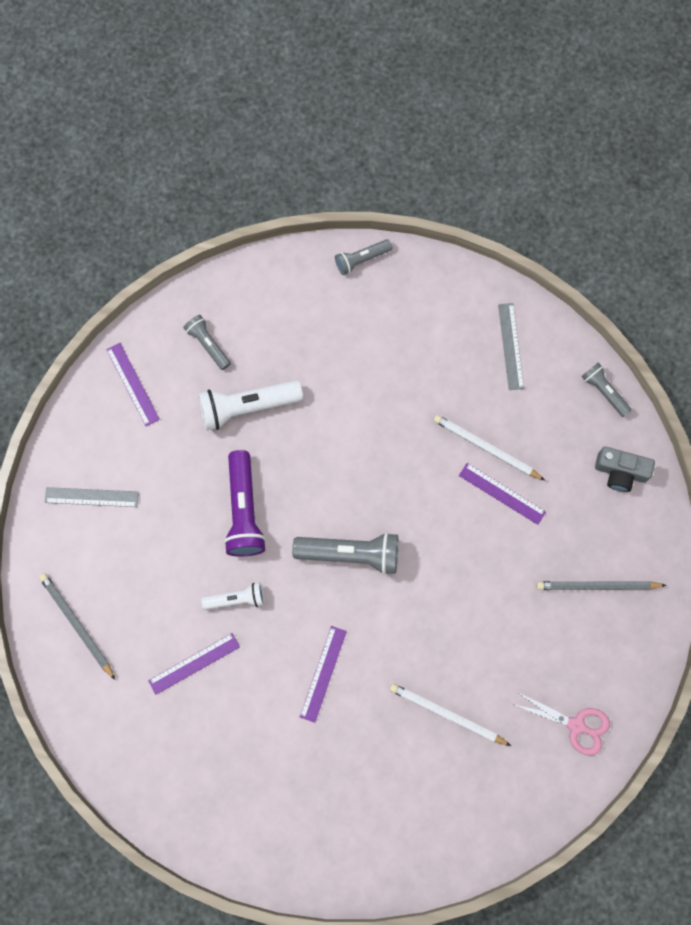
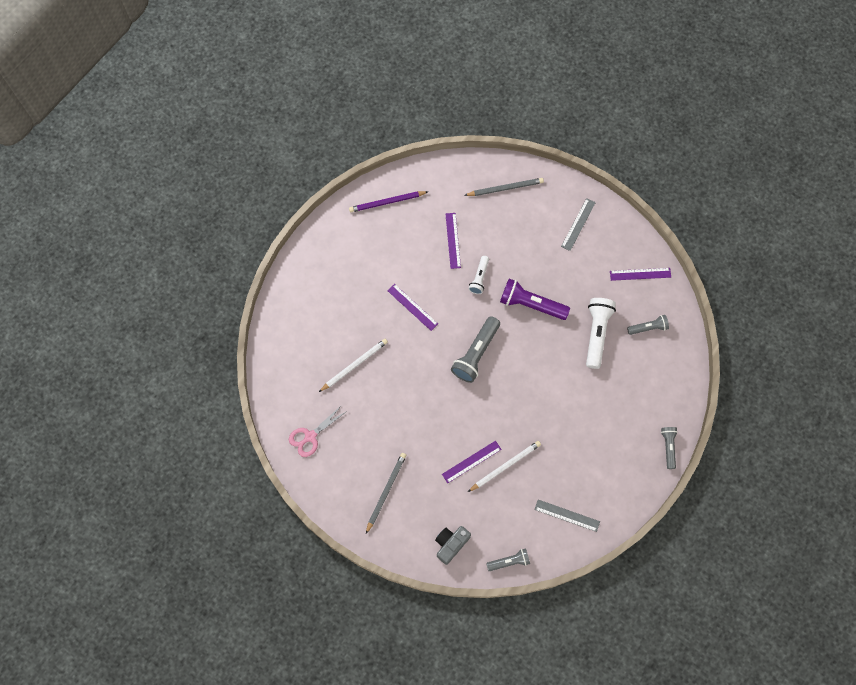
camera: 115 degrees right, 5 degrees down
none -> purple pencil [349,191,428,212]

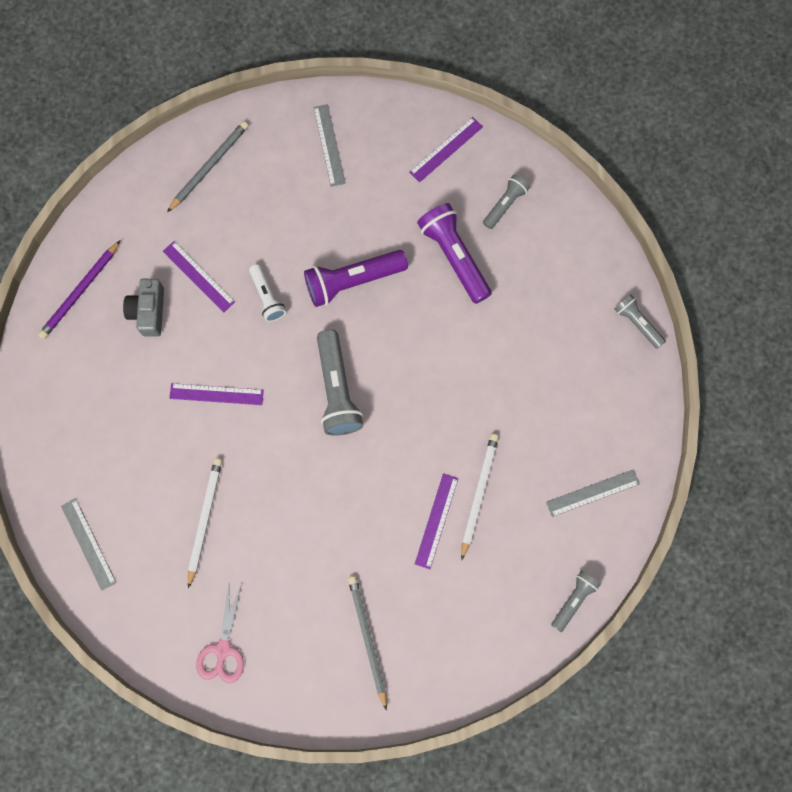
camera: 40 degrees left, 5 degrees up
grey camera [435,526,471,565] -> grey camera moved to [123,279,164,337]
white flashlight [586,298,616,369] -> purple flashlight [417,203,492,304]
none -> grey ruler [61,498,116,591]

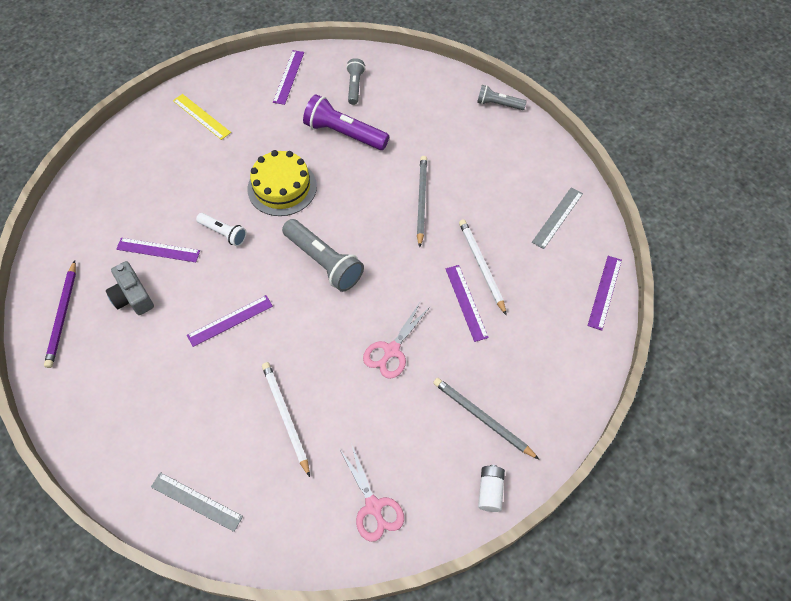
camera: 35 degrees left, 15 degrees down
grey pencil [167,121,249,212] -> grey pencil moved to [417,156,427,247]
purple flashlight [304,250,408,307] -> yellow cake [248,150,317,216]
grey ruler [313,104,346,187] -> yellow ruler [173,94,231,140]
grey flashlight [551,571,601,632] -> purple ruler [588,256,622,330]
none -> pink scissors [363,303,430,379]
none -> white battery [478,465,505,512]

